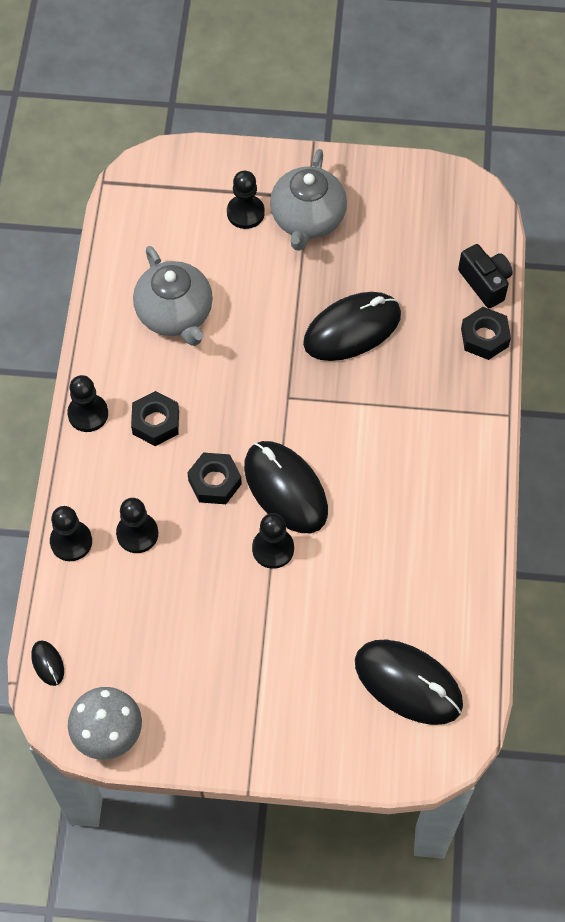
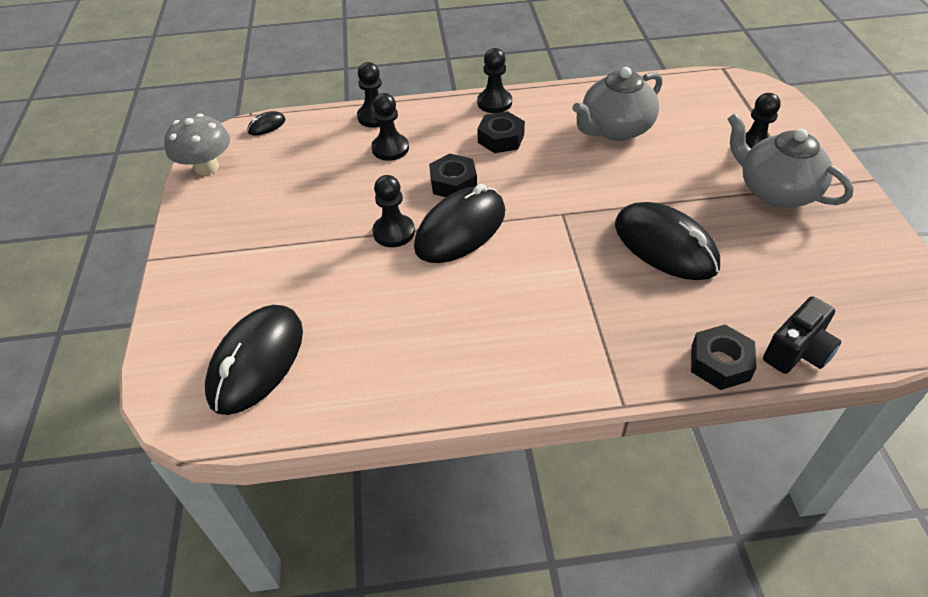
camera: 80 degrees right, 15 degrees down
grey teapot [270,149,347,251] -> grey teapot turned 45 degrees clockwise [728,113,854,208]

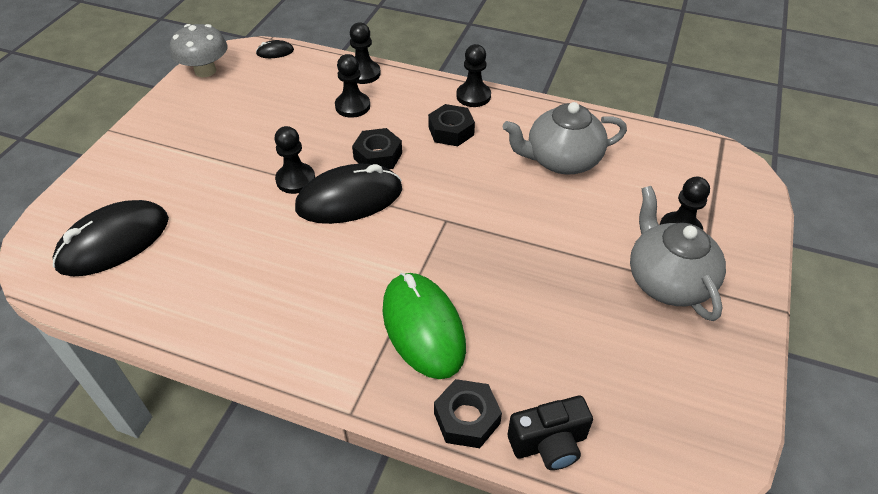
camera: 25 degrees right, 0 degrees up
black mouse [615,202,720,280] -> none
none -> green mouse [382,273,466,379]

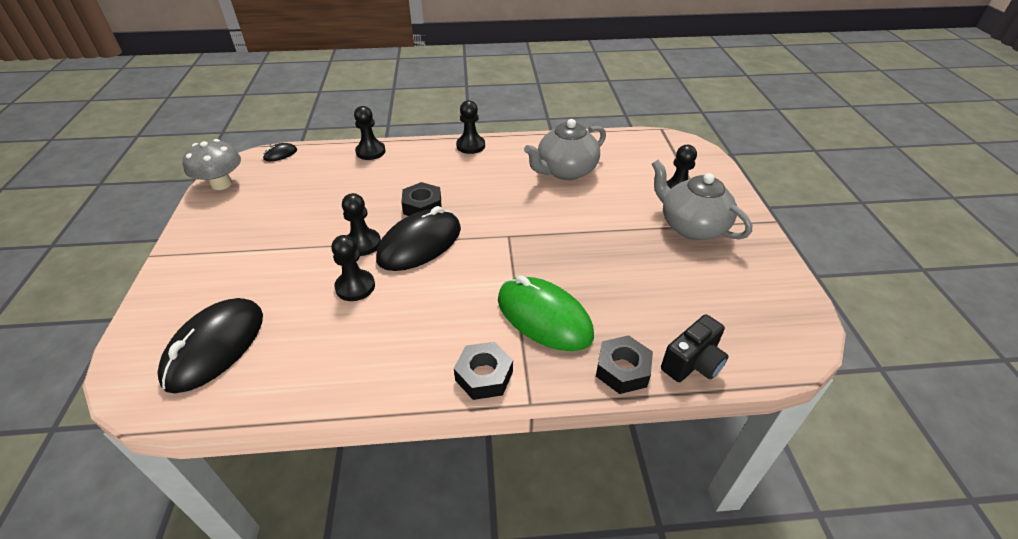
camera: 25 degrees left, 5 degrees down
black pawn [335,54,370,118] -> black pawn moved to [331,235,375,301]
black nut [428,104,475,146] -> black nut moved to [454,342,513,400]

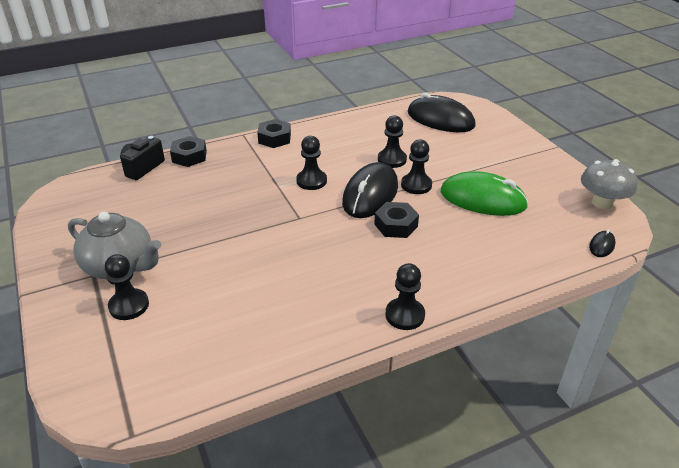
camera: 160 degrees right, 5 degrees down
black mouse [157,298,263,393] -> black mouse turned 60 degrees counterclockwise [408,92,476,132]
black pawn [354,106,386,160] -> black pawn moved to [296,136,327,190]
green mouse [498,276,594,351] -> green mouse moved to [441,171,529,216]
grey teapot [524,119,606,180] -> none

